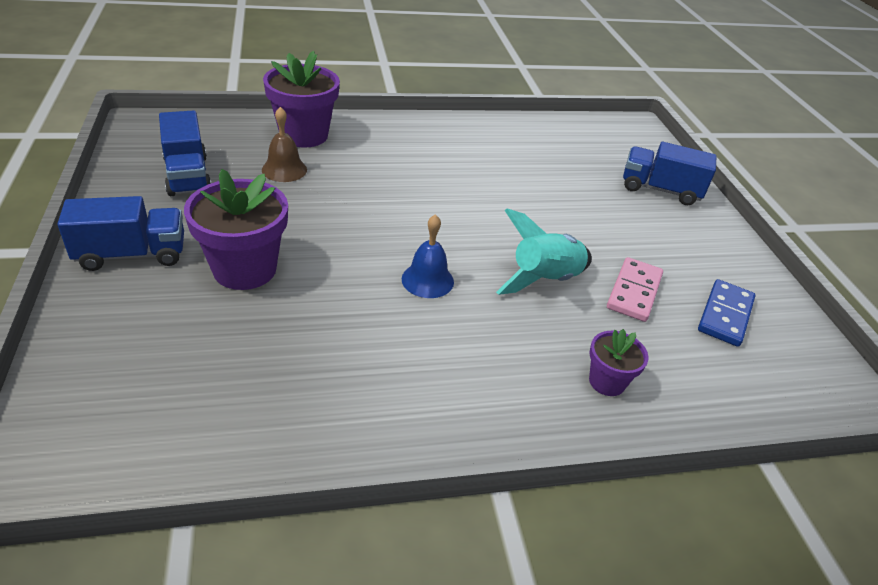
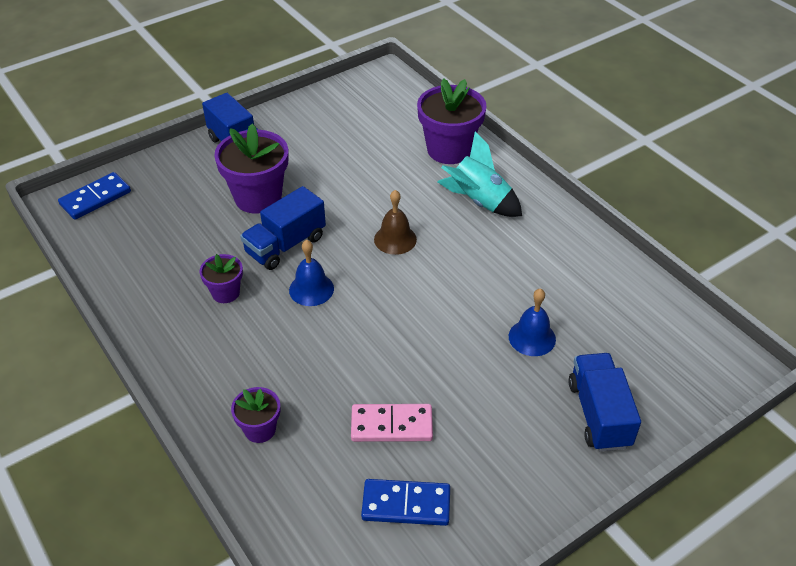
camera: 70 degrees right, 5 degrees up
blue truck [159,110,211,196] -> blue truck moved to [240,186,326,270]
brown bell [262,107,307,182] -> brown bell moved to [374,190,417,255]
turquoise rocket [496,208,592,295] -> turquoise rocket moved to [438,131,522,217]
none -> blue domino [58,172,131,220]
none -> purple flower pot [200,254,243,303]
none -> blue bell [509,288,556,356]

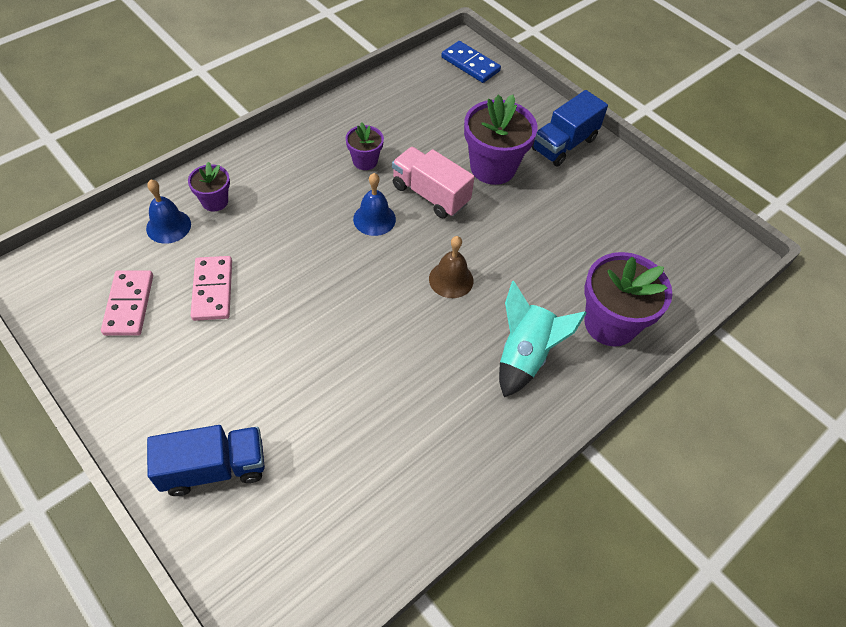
camera: 80 degrees right, 10 degrees up
blue truck [240,186,326,270] -> pink truck [392,147,475,218]
blue domino [361,479,450,526] -> pink domino [101,270,153,336]
blue bell [509,288,556,356] -> blue bell moved to [146,180,191,244]

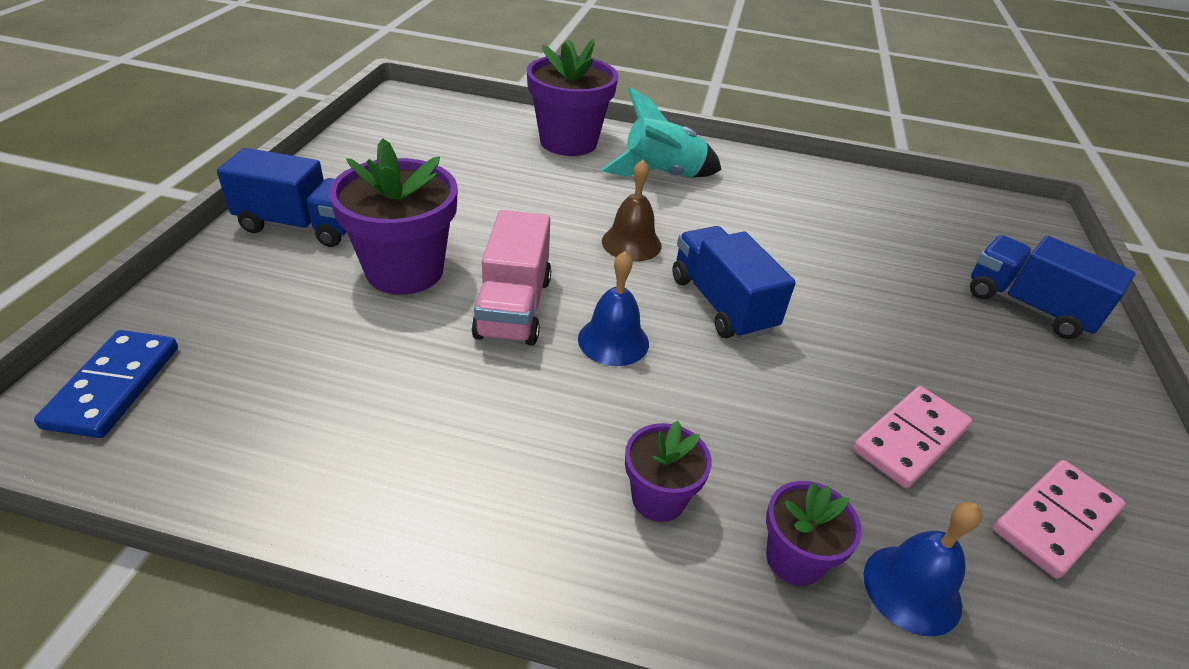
camera: 125 degrees left, 15 degrees down
purple flower pot [345,123,384,170] -> purple flower pot moved to [625,421,712,522]
none -> blue truck [672,226,796,340]

